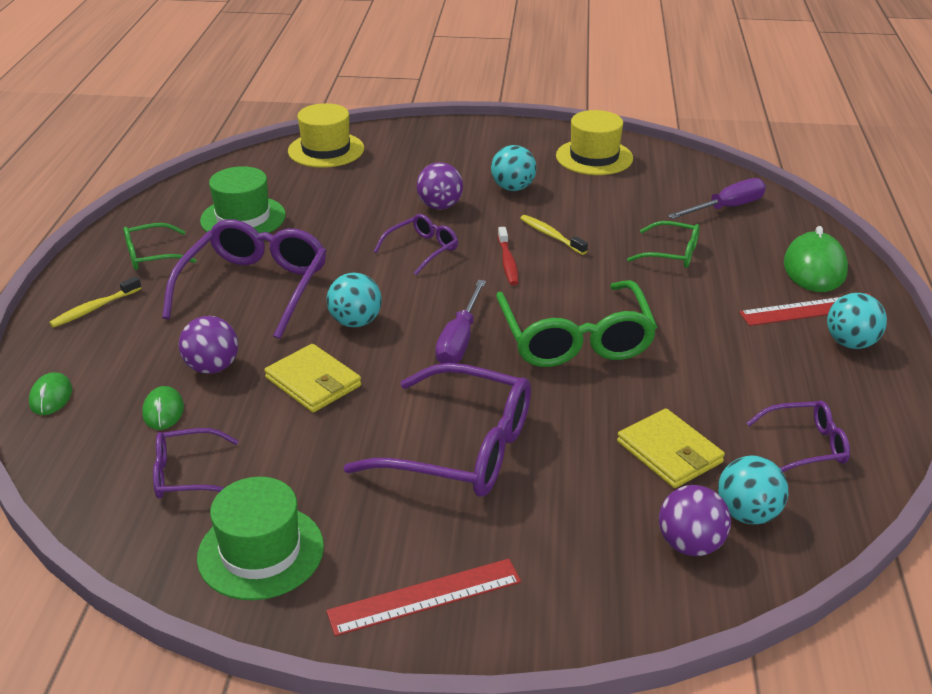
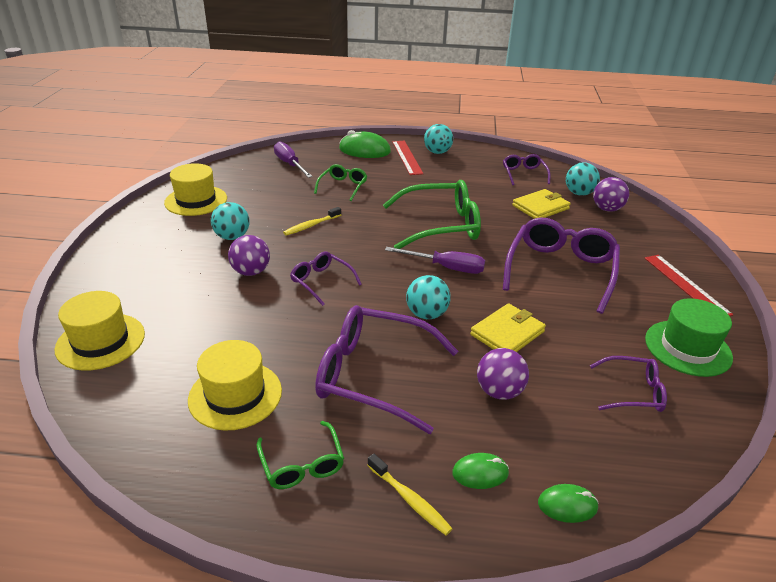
camera: 90 degrees left, 0 degrees up
green mouse [142,386,184,430] -> green mouse moved to [452,453,509,489]
purple glasses [153,428,238,499] -> purple glasses turned 75 degrees counterclockwise [590,356,667,412]
green hat [200,166,286,233] -> yellow hat [188,340,282,430]
red toothbrush [498,227,519,285] -> none

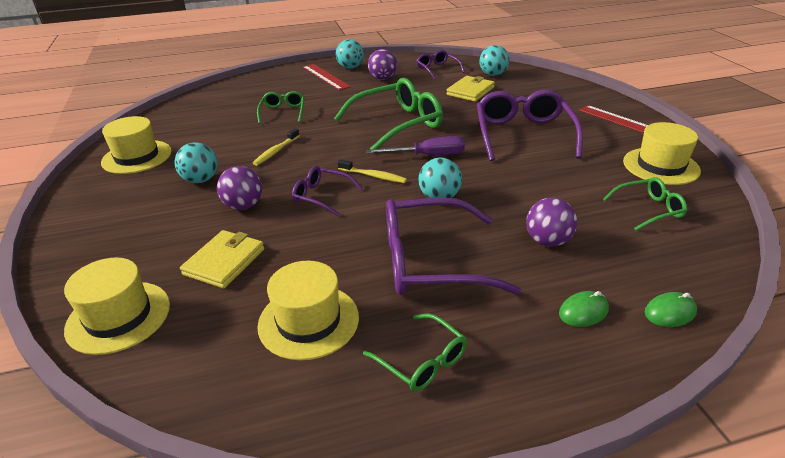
camera: 20 degrees left, 0 degrees up
purple screwdriver [274,141,313,178] -> none
green mouse [339,130,391,158] -> none
yellow toothbrush [367,453,453,535] -> yellow toothbrush moved to [338,159,407,183]
yellow wallet [470,303,546,352] -> yellow wallet moved to [180,230,264,289]
purple glasses [590,356,667,412] -> green glasses [603,177,687,231]
purple ball [593,177,629,212] -> purple ball moved to [368,49,397,80]
green hat [645,298,733,377] -> yellow hat [623,122,701,185]

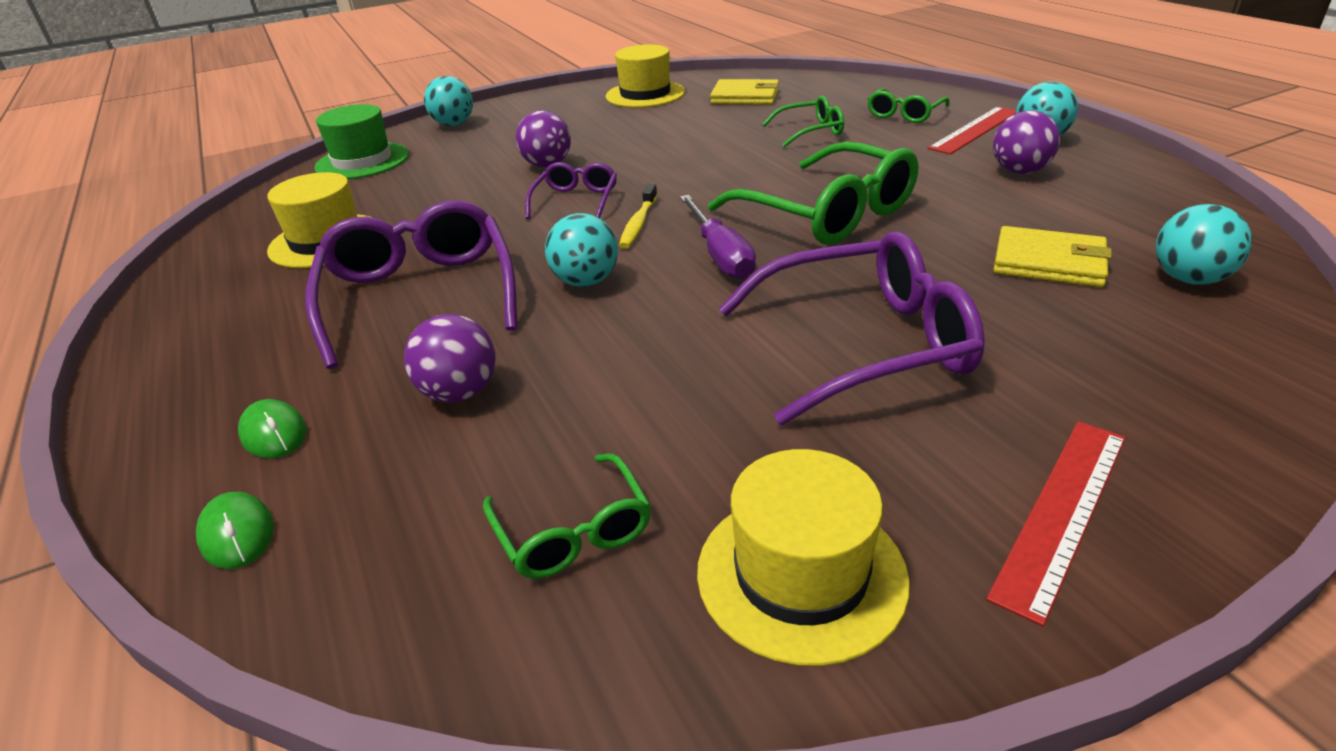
camera: 80 degrees right, 0 degrees up
yellow hat [64,257,170,355] -> green hat [314,104,409,179]
turquoise ball [174,142,218,183] -> turquoise ball moved to [424,76,473,126]
yellow wallet [180,230,264,289] -> yellow wallet moved to [710,79,779,105]
yellow toothbrush [253,128,300,166] -> none
green glasses [363,313,467,392] -> green glasses moved to [868,88,950,123]
purple glasses [417,50,465,80] -> none

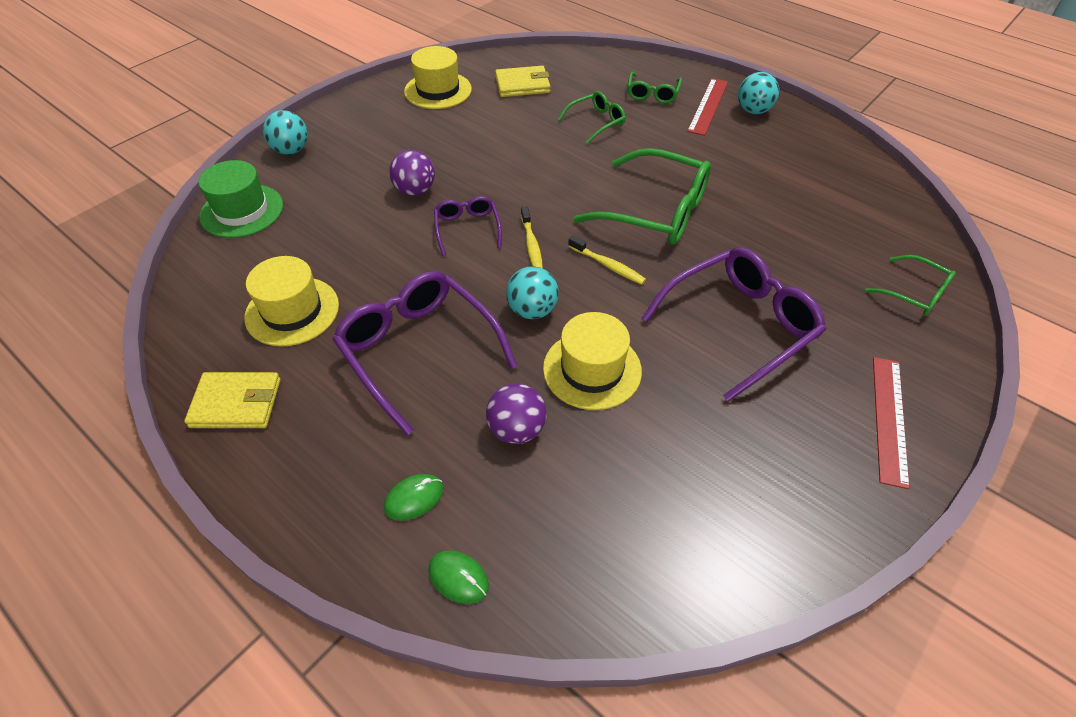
camera: 25 degrees left, 15 degrees up
green mouse [238,399,307,459] -> green mouse turned 60 degrees counterclockwise [384,474,443,521]
green glasses [483,453,651,579] -> green glasses moved to [865,255,956,316]
purple screwdriver [680,195,756,279] -> yellow toothbrush [568,235,646,285]
yellow hat [697,449,910,666] -> yellow hat moved to [543,312,642,410]
purple ball [993,110,1060,174] -> none
yellow wallet [994,226,1112,287] -> yellow wallet moved to [184,372,281,428]
turquoise ball [1156,204,1252,285] -> none

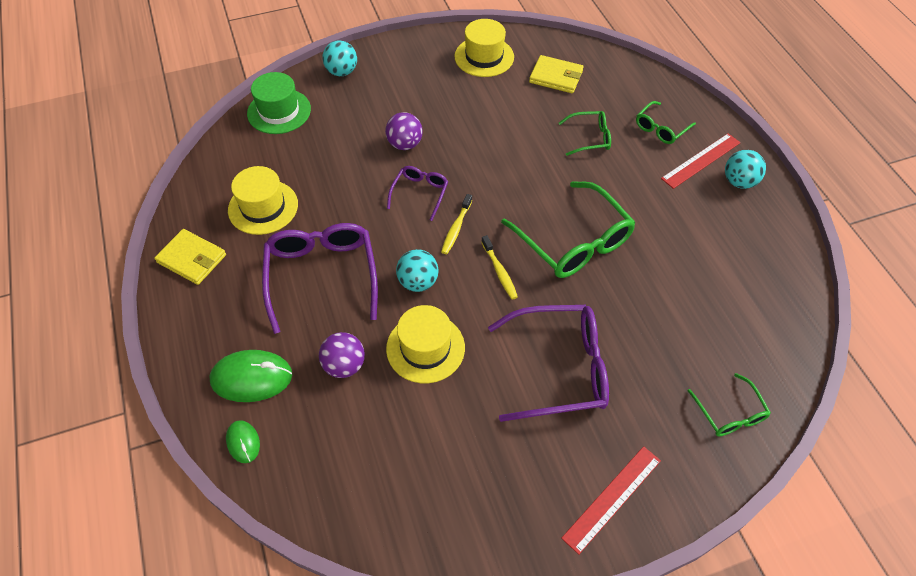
camera: 30 degrees right, 5 degrees up
green mouse [384,474,443,521] -> green mouse [209,350,292,402], size x1.83

